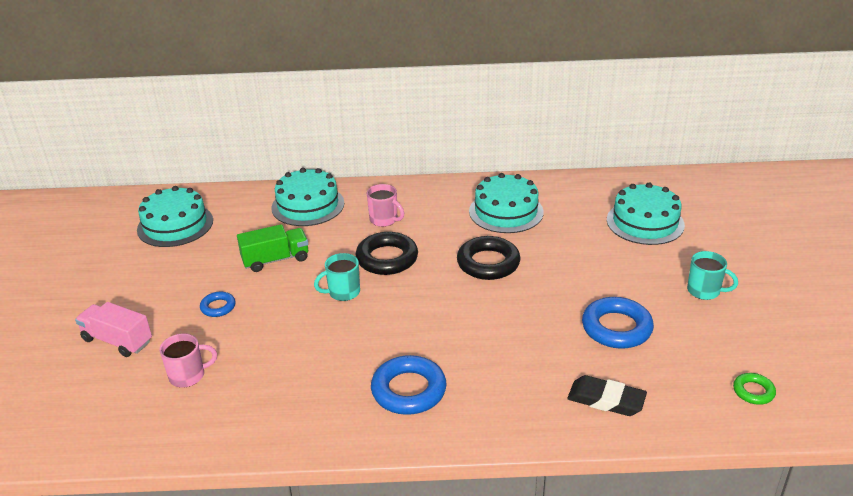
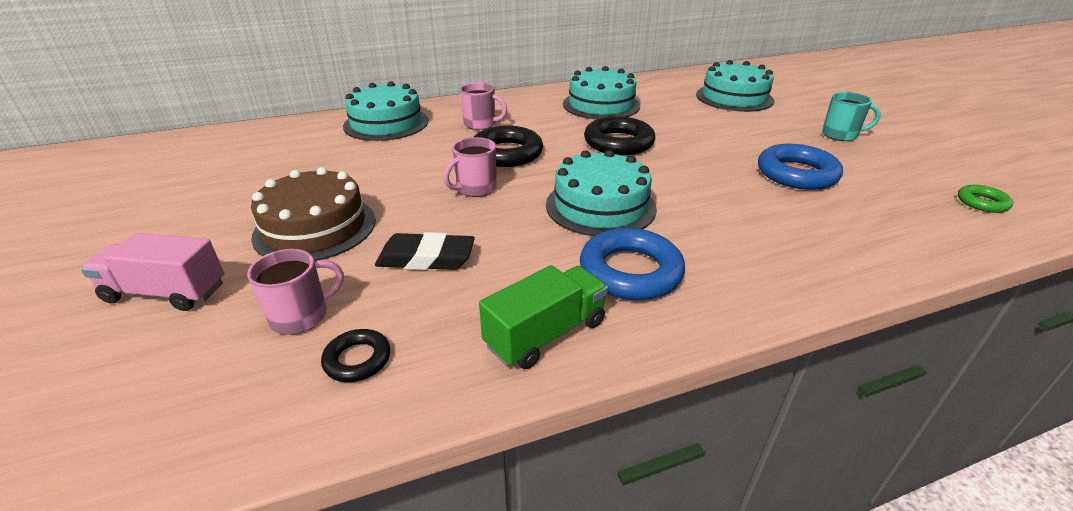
camera: 20 degrees left, 0 degrees up
turquoise cake [137,186,213,247] -> turquoise cake moved to [546,150,657,236]
blue ring [200,292,235,317] -> brown cake [251,167,376,261]
green truck [237,224,308,272] -> green truck moved to [479,265,608,369]
turquoise mug [314,253,360,301] -> pink mug [443,137,497,197]
black eraser [567,375,647,416] -> black eraser moved to [375,232,475,270]
none -> black ring [321,329,390,382]

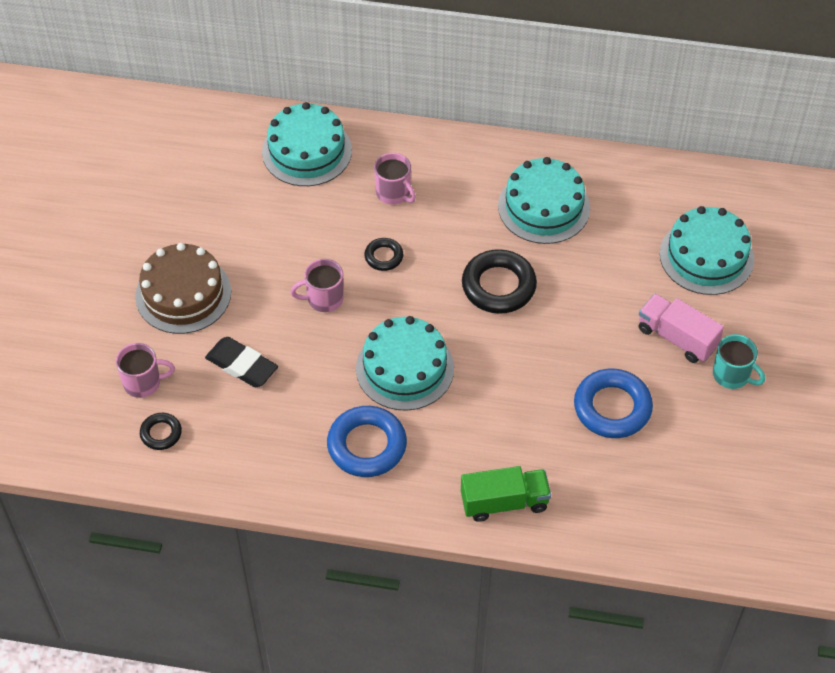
camera: 30 degrees right, 20 degrees up
pink truck [80,233,224,311] -> pink truck moved to [639,294,724,363]
black ring [474,126,543,167] -> black ring [364,238,403,271], size x0.53
green truck [479,265,608,369] -> green truck moved to [461,466,551,522]
green ring [958,185,1013,213] -> none

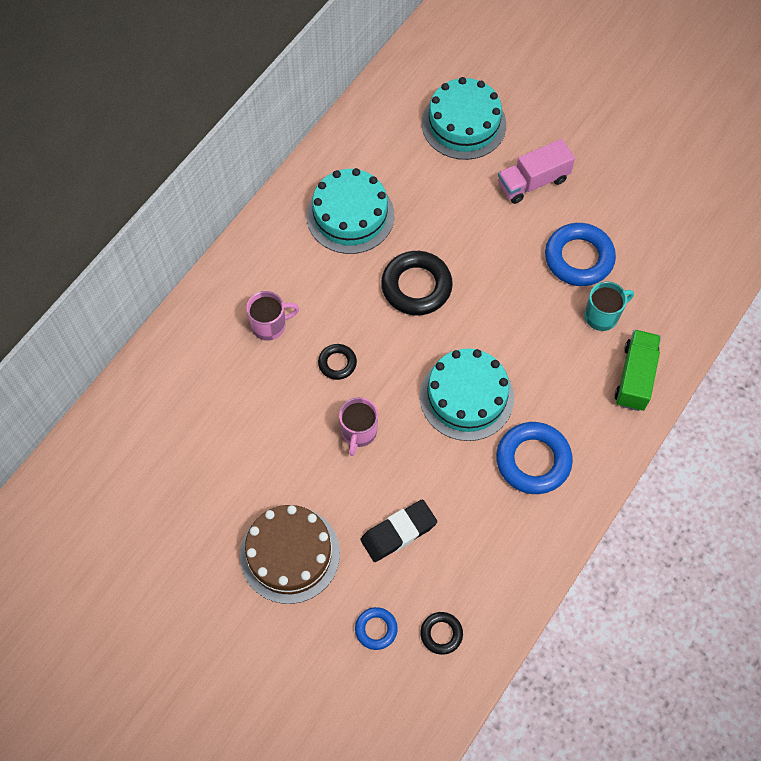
camera: 65 degrees left, 10 degrees up
pink mug [116,343,175,398] -> blue ring [355,607,398,650]
turquoise cake [262,102,352,186] -> none
turquoise mug [713,334,765,389] -> turquoise mug moved to [585,281,634,331]

